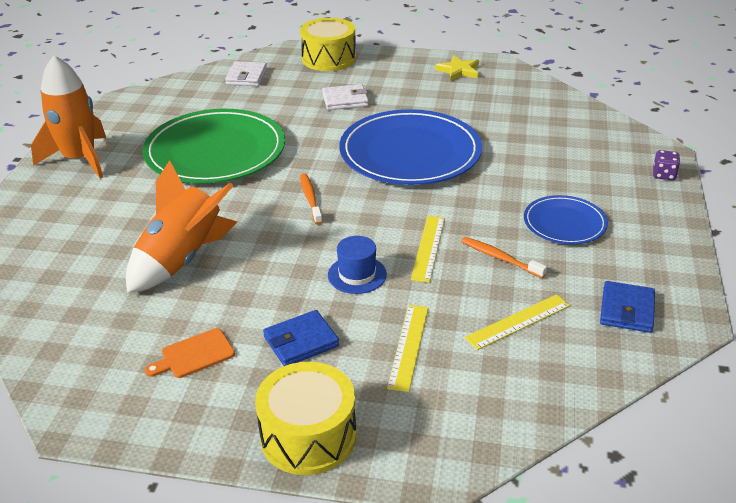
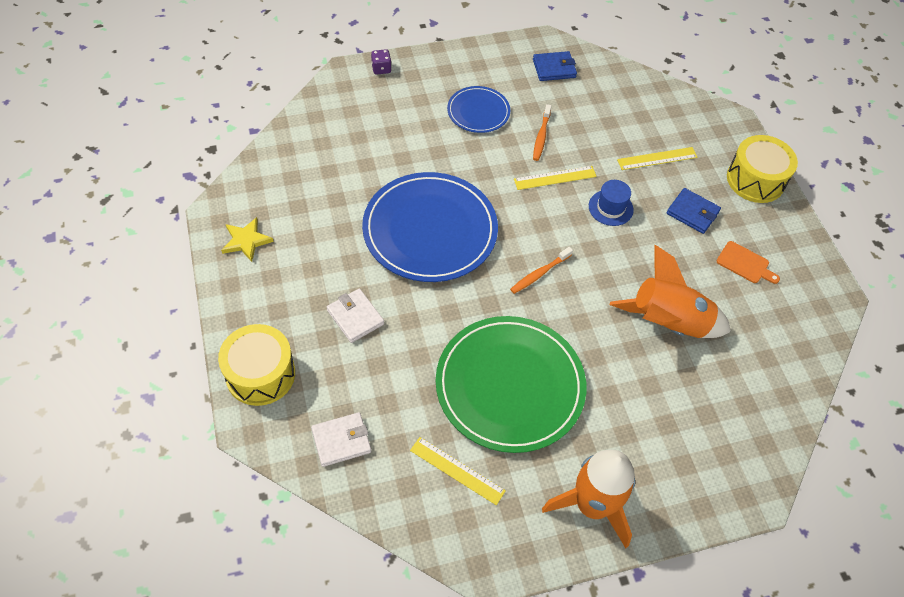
camera: 120 degrees left, 20 degrees up
yellow ruler [465,294,570,350] -> yellow ruler moved to [410,437,506,505]

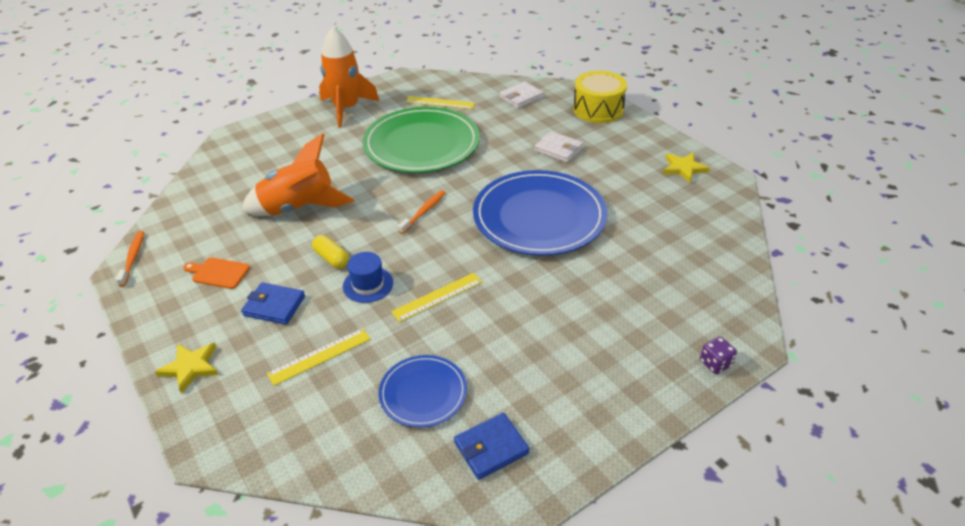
camera: 165 degrees right, 15 degrees down
blue plate [447,86,510,133] -> blue plate moved to [379,355,467,428]
orange toothbrush [533,104,551,161] -> orange toothbrush moved to [116,231,144,287]
yellow drum [727,135,798,203] -> yellow star [155,343,219,394]
none -> yellow capsule [312,235,349,269]

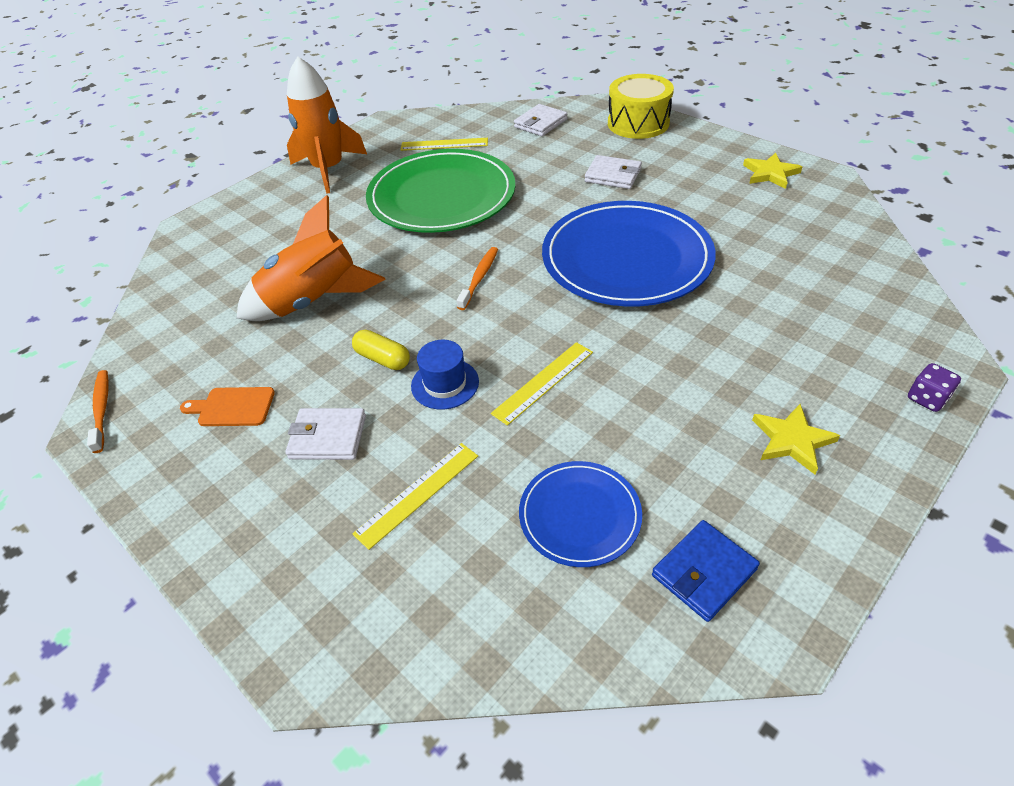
camera: 10 degrees left, 5 degrees up
yellow star [155,343,219,394] -> yellow star moved to [752,404,840,474]
blue wallet [241,282,305,325] -> white wallet [285,408,366,460]

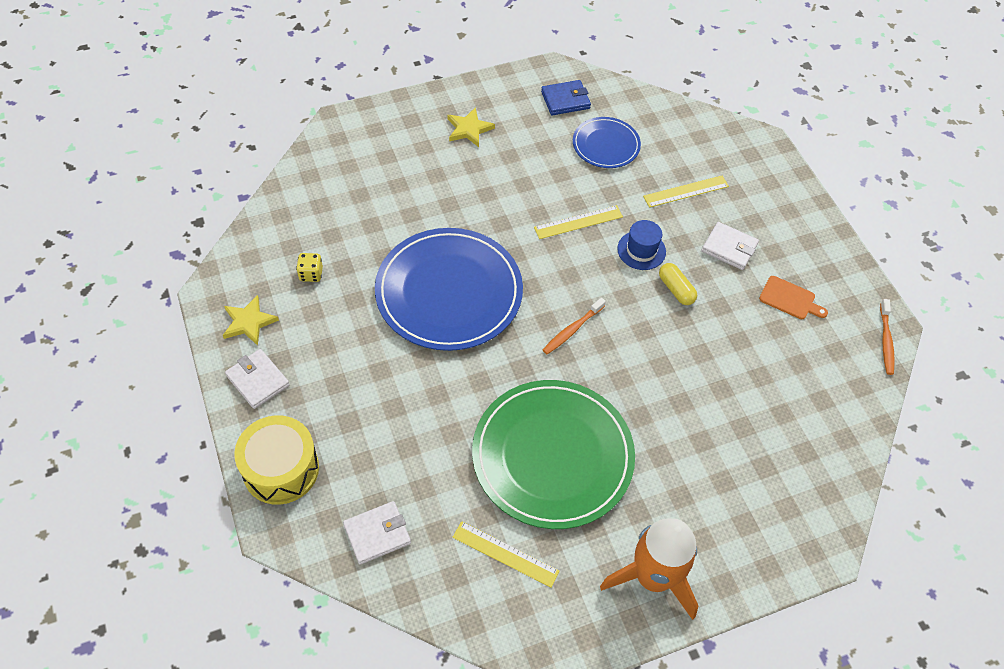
camera: 160 degrees left, 10 degrees up
orange rocket [237,195,386,321] -> none
white wallet [585,155,642,189] -> white wallet moved to [225,349,290,409]
purple dice [908,363,961,412] -> none
none -> yellow dice [296,253,323,282]

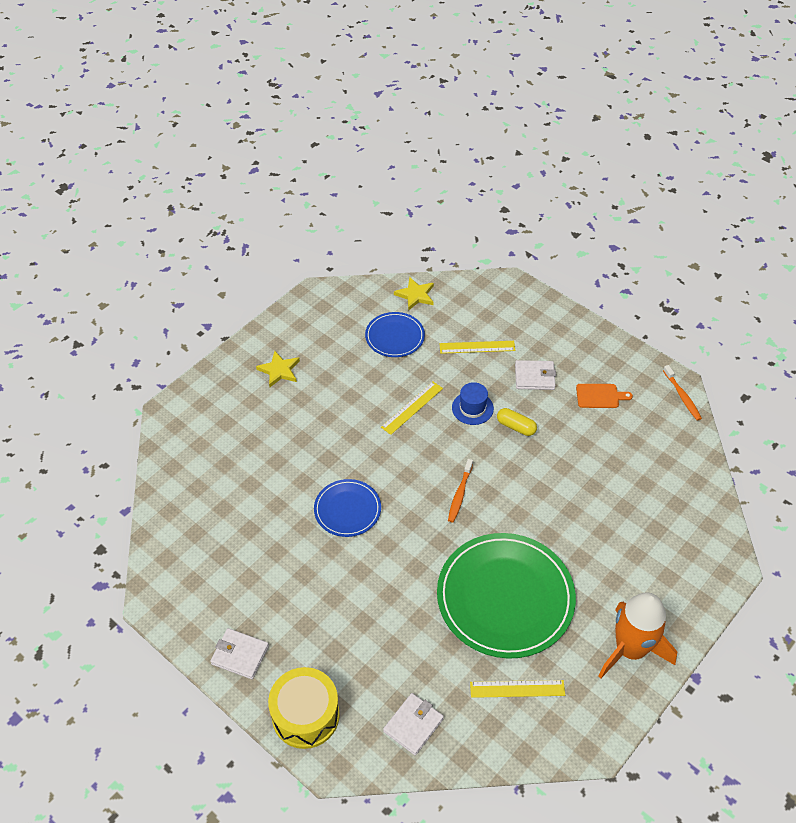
camera: 25 degrees left, 5 degrees down
yellow star [223,295,279,346] -> yellow star moved to [394,277,434,311]
yellow dice [296,253,323,282] -> none
blue plate [375,228,523,351] -> blue plate [314,479,381,537], size x0.52
blue wallet [541,80,591,115] -> none
yellow ruler [643,176,729,208] -> yellow ruler turned 45 degrees clockwise [439,341,515,354]

